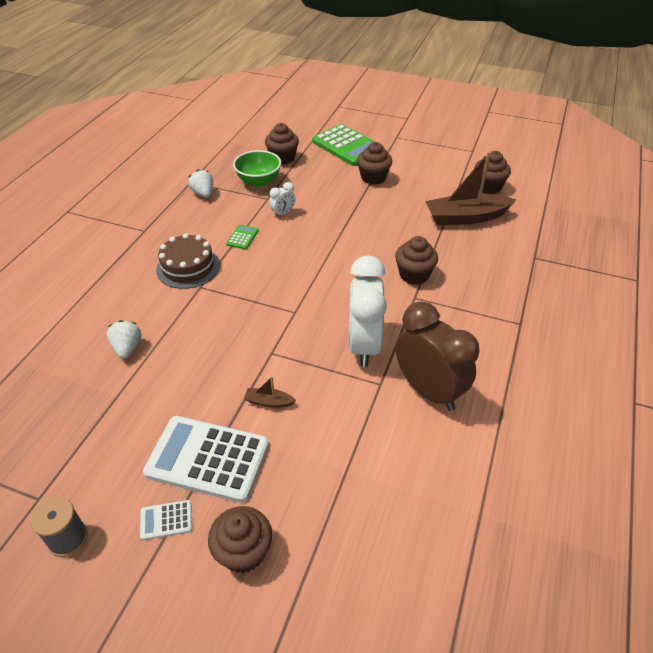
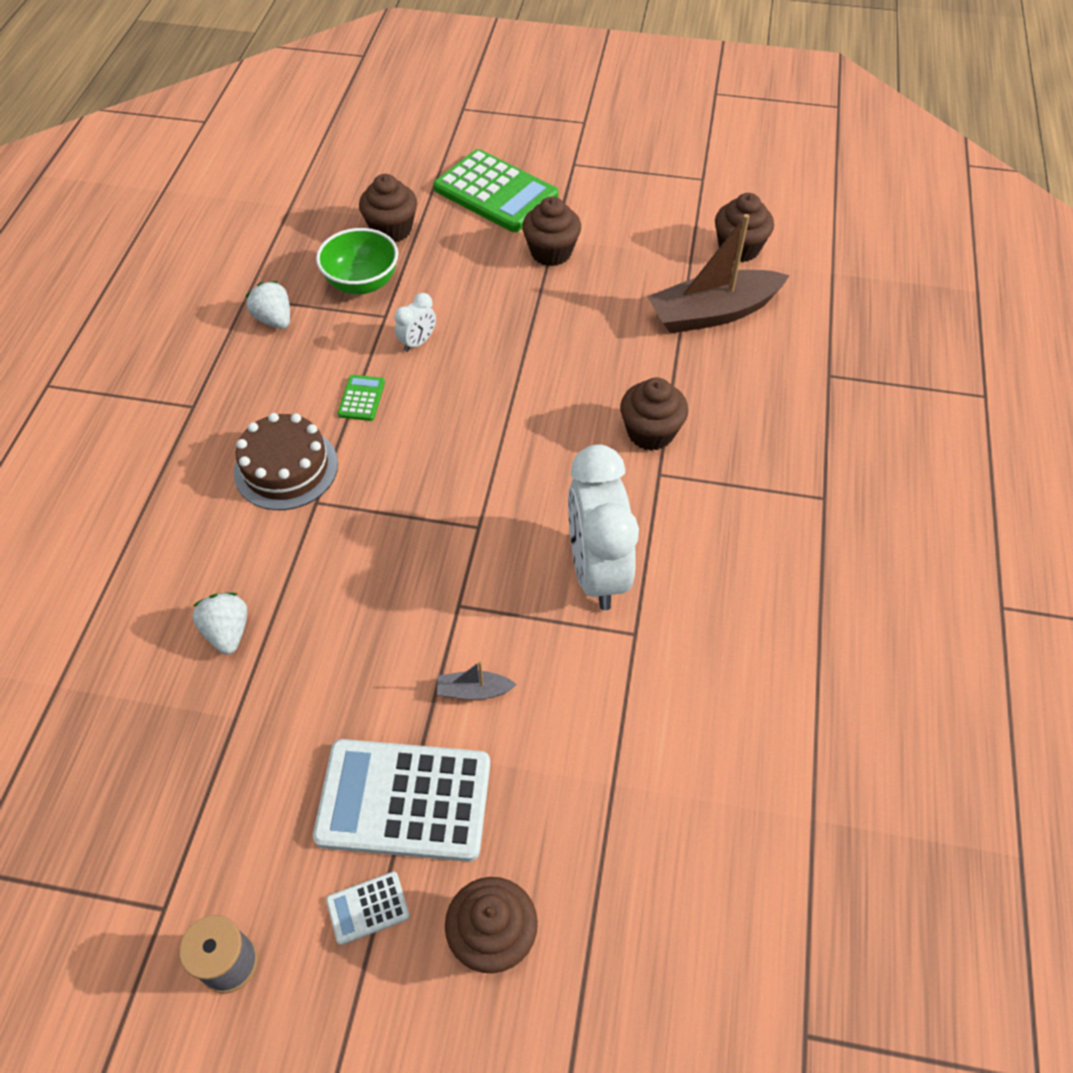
camera: 10 degrees left, 10 degrees up
brown boat [244,376,296,408] -> grey boat [437,661,517,700]
brown clock [396,302,479,411] -> none

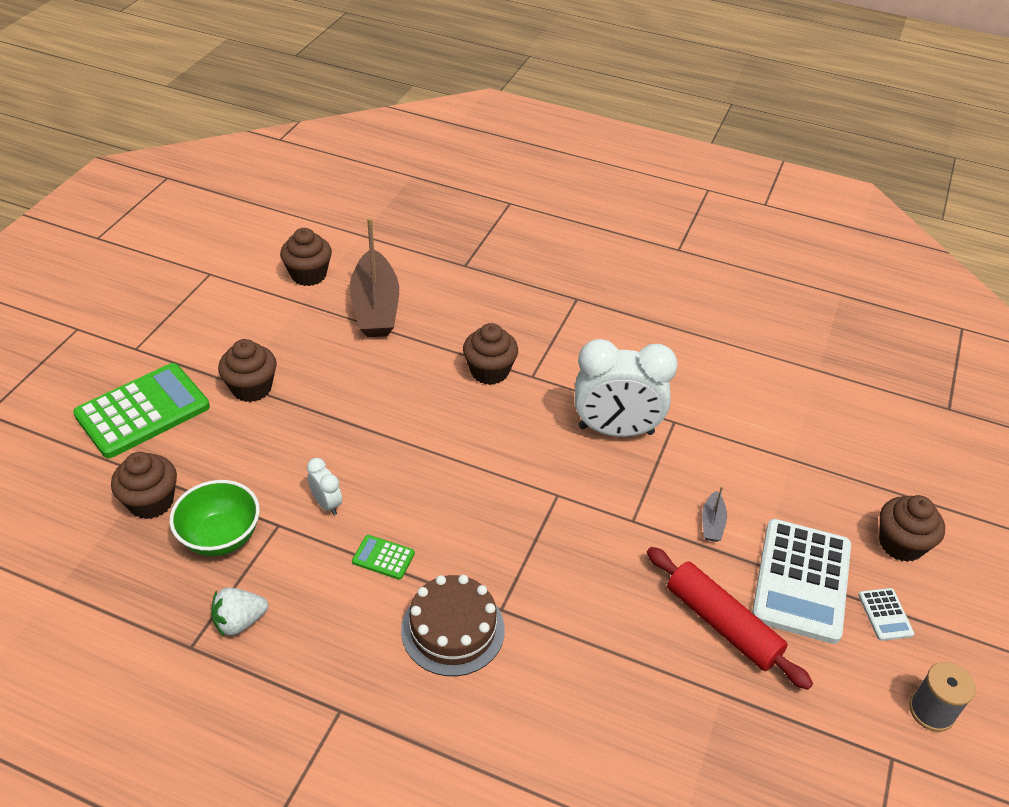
camera: 80 degrees left, 10 degrees down
white strawberry [193,593,247,655] -> none
none -> red rolling pin [647,547,813,690]

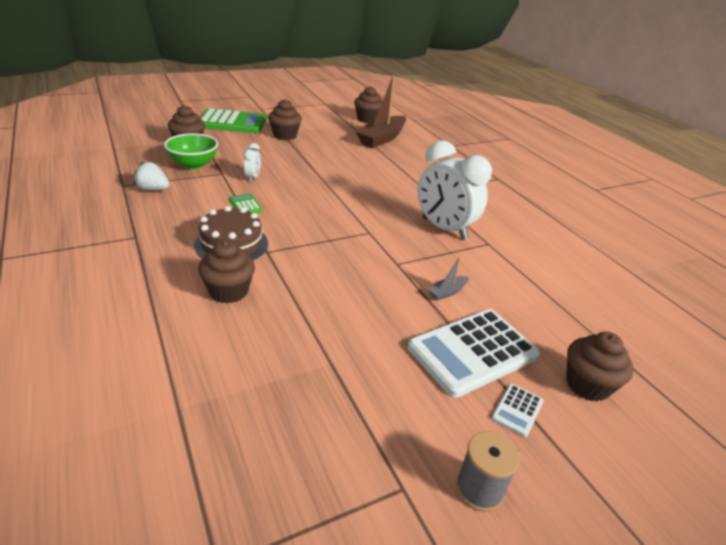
camera: 40 degrees right, 10 degrees down
brown cupcake [463,323,518,385] -> brown cupcake moved to [198,240,255,304]
red rolling pin [647,547,813,690] -> none

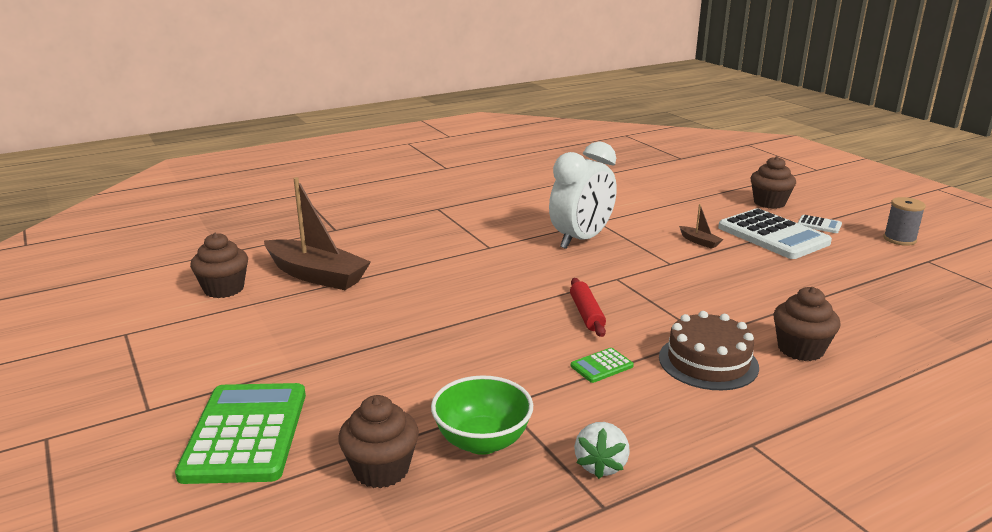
camera: 90 degrees left, 10 degrees down
white clock [243,143,261,182] -> none
brown cupcake [268,99,302,140] -> none
grey boat [428,257,469,301] -> brown boat [679,204,723,249]
none -> red rolling pin [570,278,606,337]

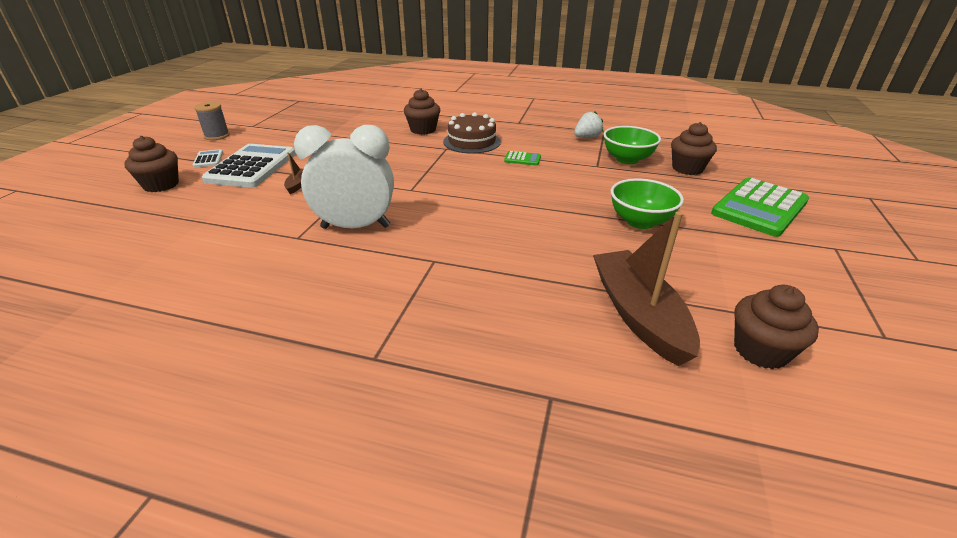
camera: 135 degrees left, 10 degrees up
red rolling pin [570,278,606,337] -> none
none -> green bowl [611,179,684,229]

